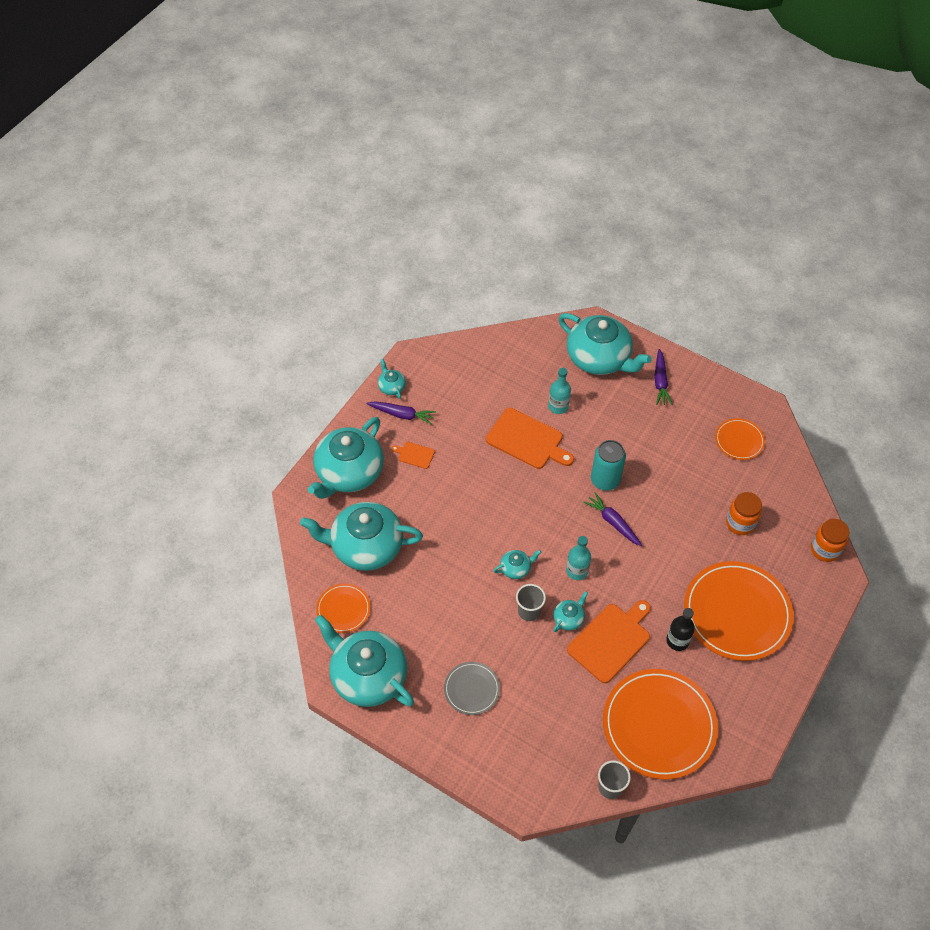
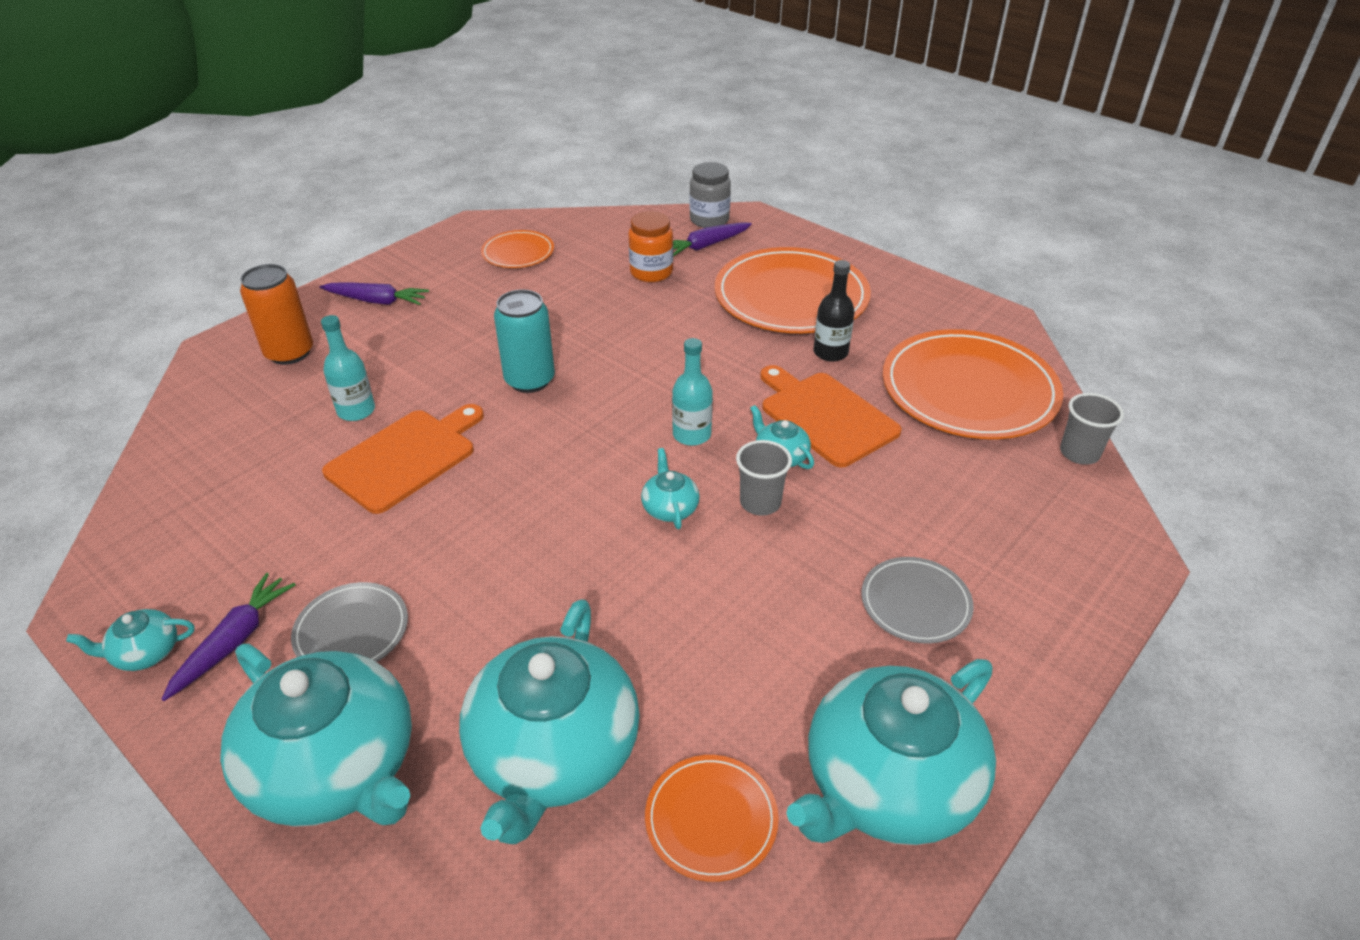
camera: 80 degrees left, 15 degrees down
orange cutting board [391,442,435,469] -> grey plate [291,582,408,662]
turquoise teapot [559,313,652,375] -> orange can [240,264,313,365]
purple carrot [583,492,642,546] -> purple carrot moved to [673,222,752,256]
orange jar [811,519,850,562] -> grey jar [689,162,731,228]

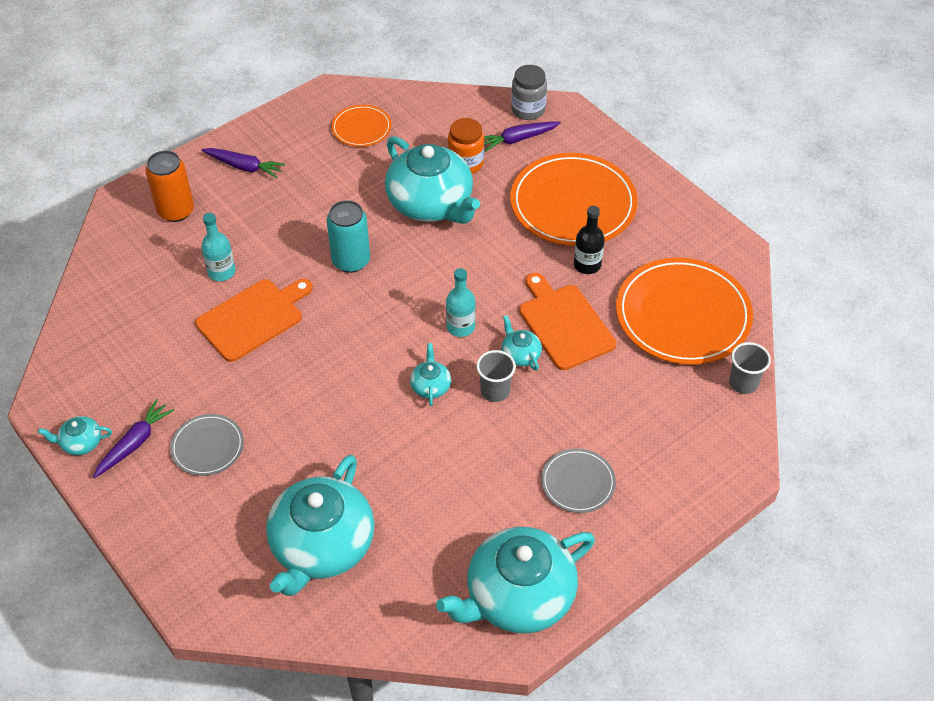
camera: 10 degrees right, 10 degrees up
turquoise teapot [220,644,412,827] -> turquoise teapot moved to [385,136,480,224]
orange plate [645,755,779,882] -> none

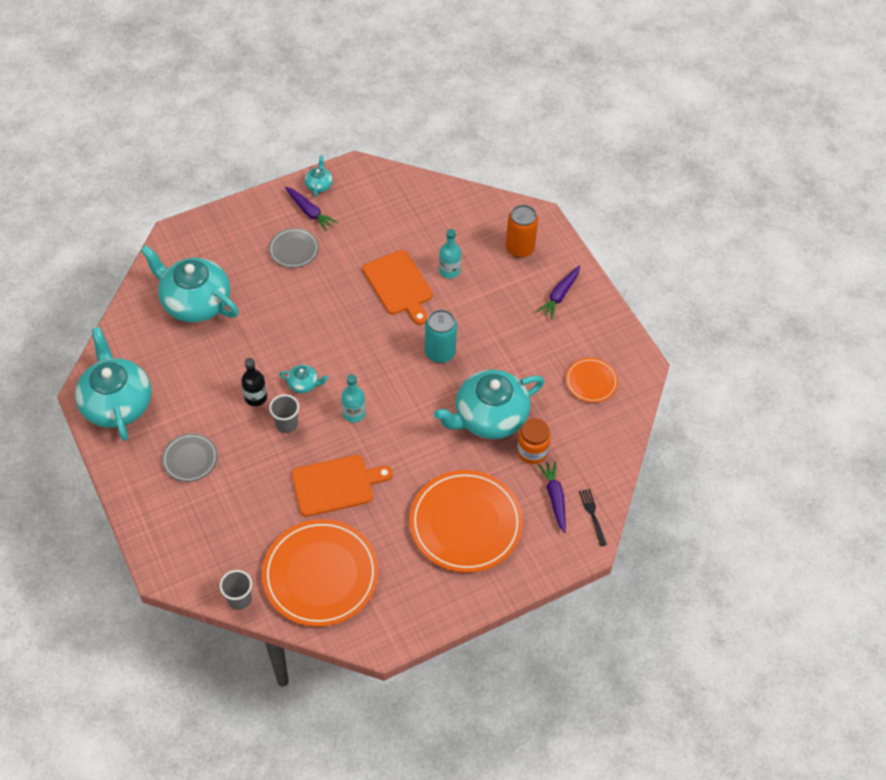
camera: 100 degrees right, 5 degrees up
turquoise teapot [502,315,542,371] -> none
grey jar [511,65,547,120] -> black fork [579,489,607,546]
black bottle [574,206,605,274] -> black bottle moved to [241,358,267,406]

